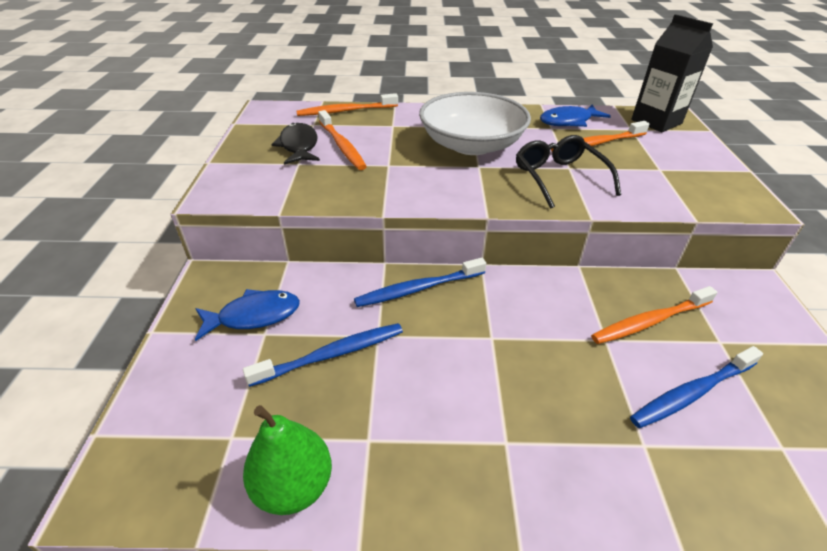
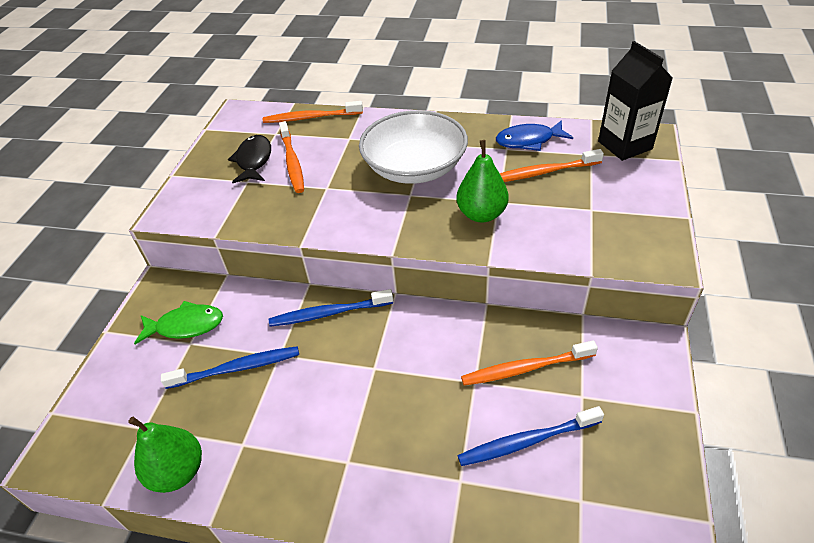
camera: 15 degrees right, 5 degrees up
blue fish [195,289,300,341] -> green fish [134,301,223,344]
black glasses [516,135,621,209] -> green pear [456,140,509,222]

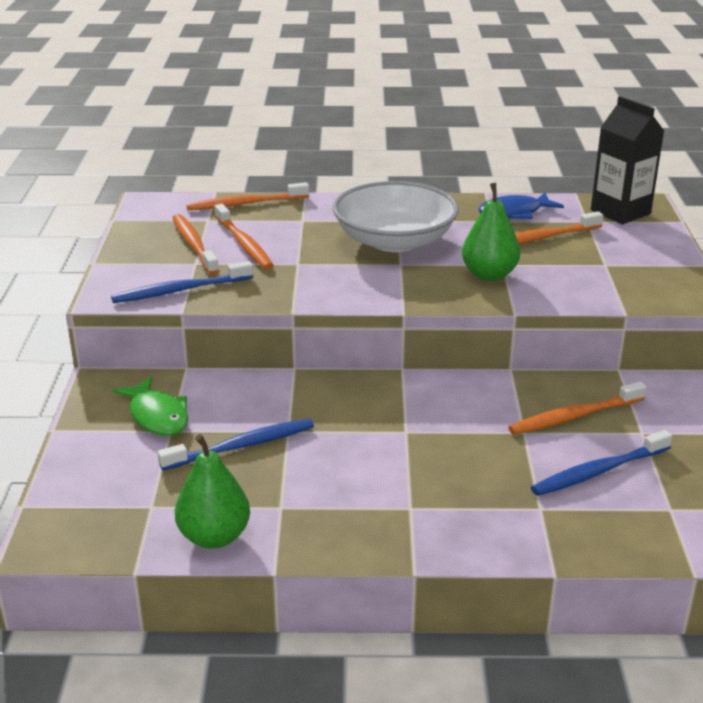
camera: 15 degrees left, 15 degrees down
green fish [134,301,223,344] -> green fish turned 75 degrees clockwise [112,377,188,436]
black fish [228,135,271,183] -> orange toothbrush [172,214,219,275]
blue toothbrush [269,289,393,327] -> blue toothbrush moved to [111,261,253,303]

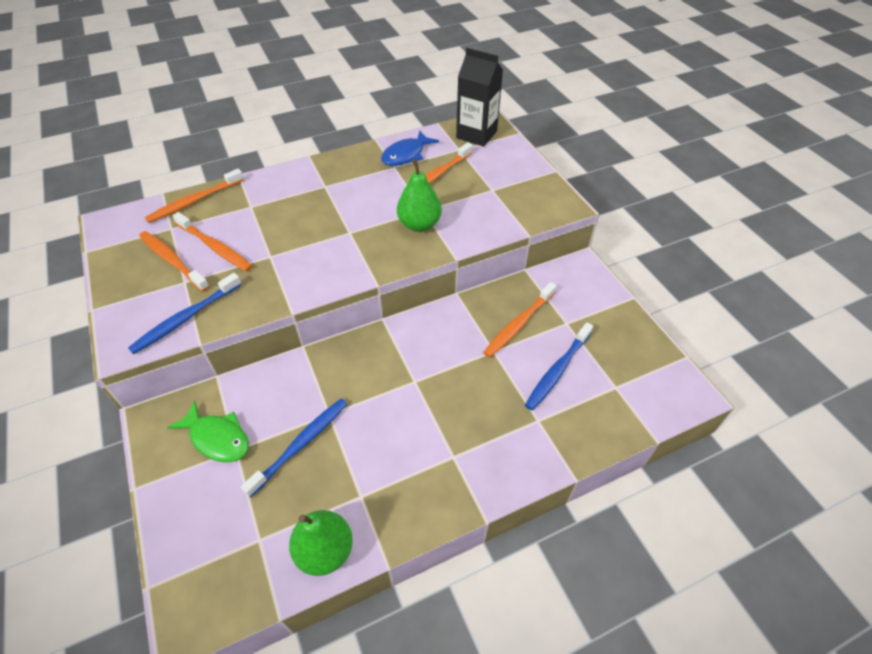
camera: 25 degrees left, 20 degrees up
white bowl [333,181,459,252] -> none

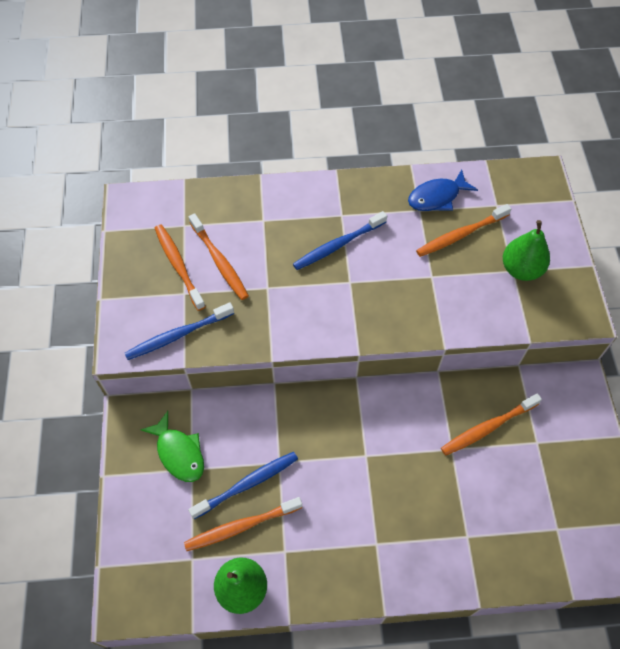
camera: 20 degrees right, 10 degrees up
orange toothbrush [145,169,244,223] -> orange toothbrush moved to [184,497,302,551]
green pear [397,159,442,232] -> green pear moved to [503,220,550,281]
black carton [456,48,503,147] -> none
blue toothbrush [525,322,593,410] -> blue toothbrush moved to [293,211,387,270]

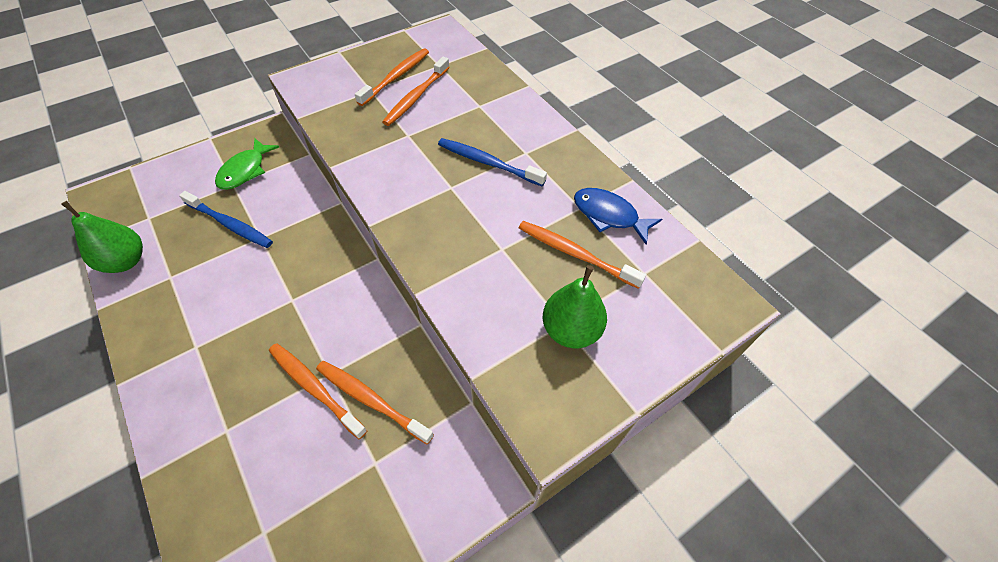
camera: 60 degrees right, 5 degrees down
blue toothbrush [125,302,234,360] -> none
orange toothbrush [184,497,302,551] -> orange toothbrush moved to [269,343,367,439]

